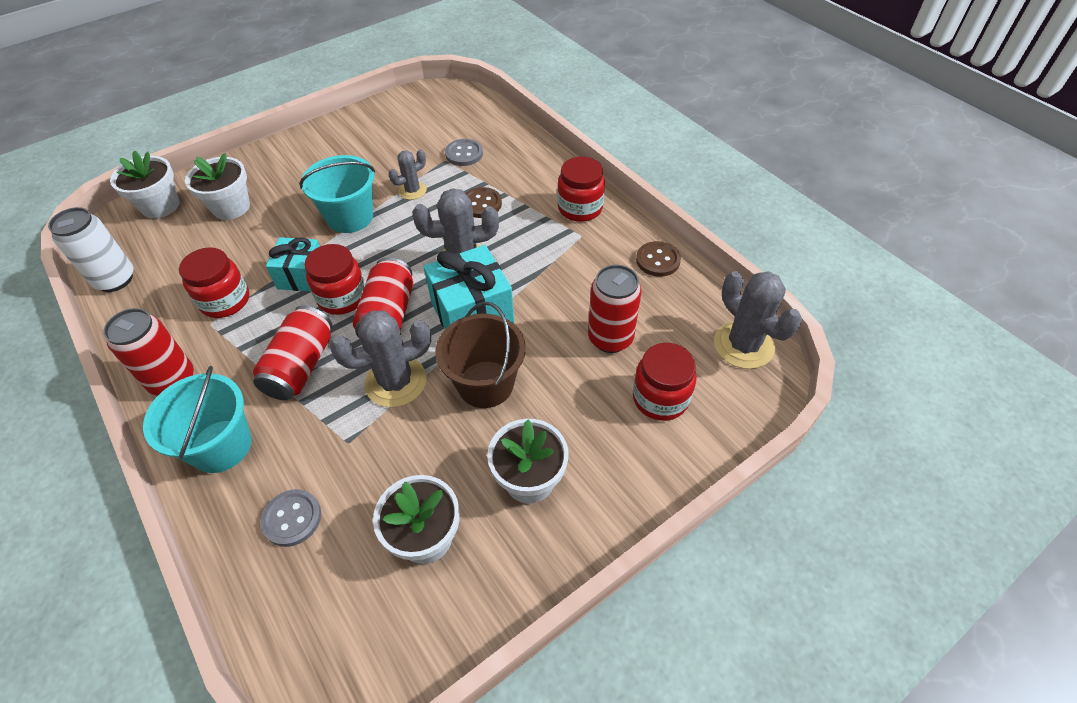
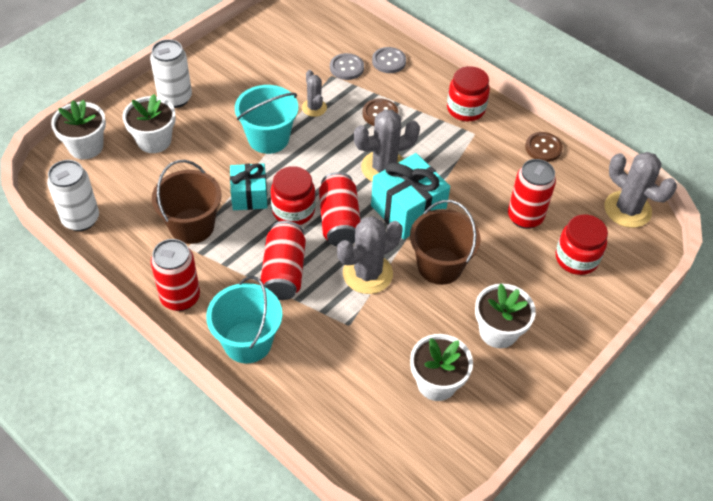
camera: 15 degrees left, 0 degrees up
red jar [179,247,249,318] -> brown bucket [152,160,222,244]
grey button [261,489,321,547] -> grey button moved to [372,47,406,73]
grey cactus [389,149,427,200] -> grey cactus turned 60 degrees counterclockwise [302,70,327,117]
none -> white can [150,39,192,108]

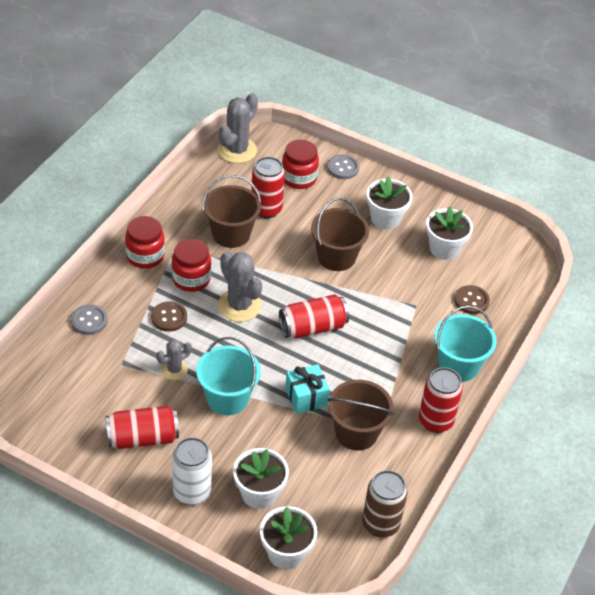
camera: 105 degrees left, 5 degrees down
white can [47,160,99,231] -> brown can [362,470,408,538]
red can [261,221,306,300] -> red can moved to [105,406,179,449]
red jar [271,166,316,225] -> red jar moved to [171,239,211,292]
grey button [330,53,364,80] -> grey button moved to [327,154,359,179]
grey cactus [337,216,402,294] -> none
turquoise gift [371,153,450,239] -> none
brown button [525,132,563,162] -> brown button moved to [454,285,490,314]
none -> brown bucket [203,175,261,248]

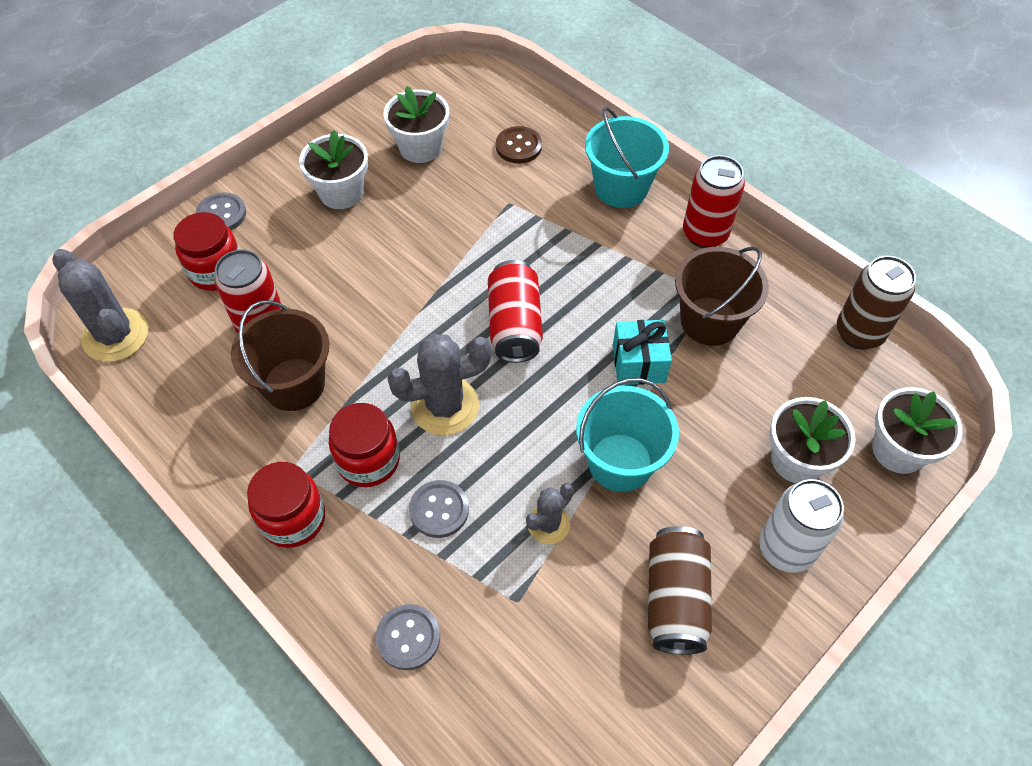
camera: 70 degrees left, 10 degrees up
red can [105,406,179,449] -> brown can [648,526,712,655]
brown button [151,301,187,332] -> grey button [409,480,469,538]
grey cactus [156,339,192,380] -> grey cactus turned 60 degrees clockwise [526,483,574,544]
brown bucket [311,198,369,271] -> none

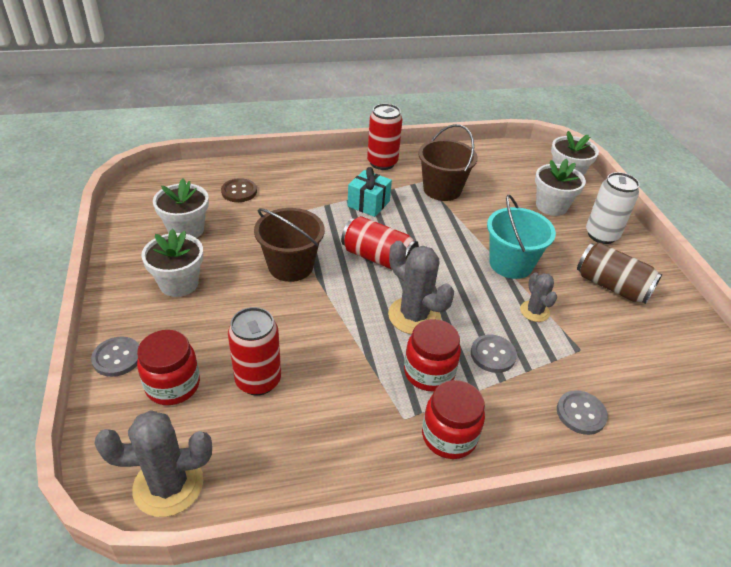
camera: 60 degrees left, 15 degrees down
brown bucket [231,300,329,411] -> brown bucket moved to [254,208,325,282]
grey cactus [387,334,492,436] -> grey cactus turned 60 degrees counterclockwise [388,241,454,334]
turquoise bucket [585,107,669,208] -> none
turquoise gift [613,320,672,385] -> turquoise gift moved to [347,167,392,217]
brown can [837,256,916,350] -> none

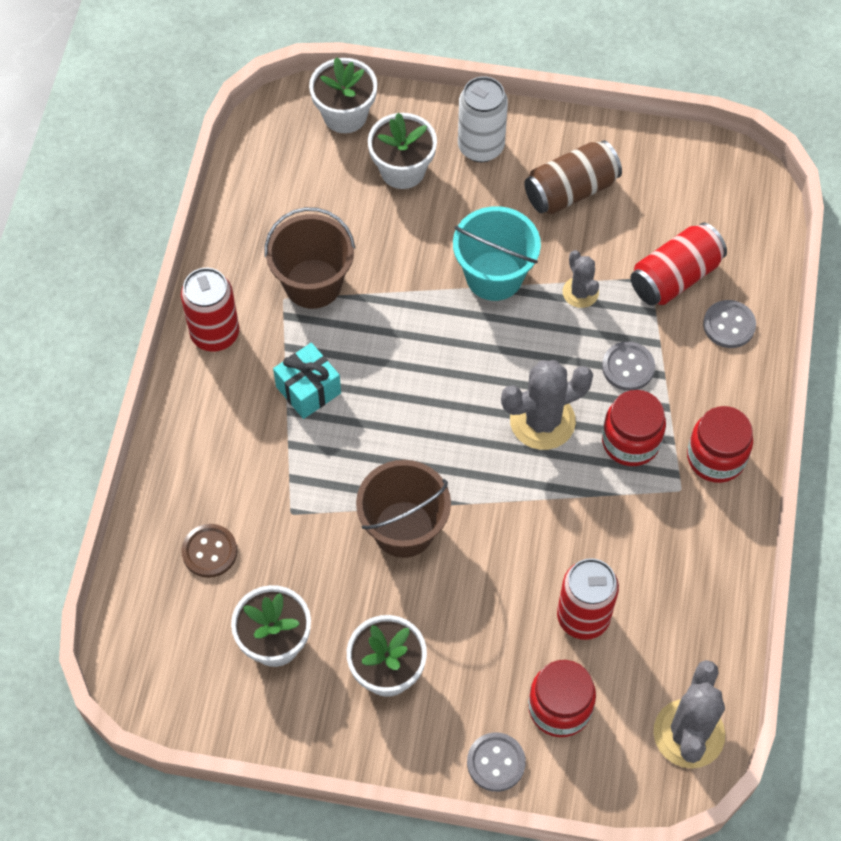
camera: 65 degrees left, 20 degrees up
red can [341,216,418,270] -> red can moved to [630,223,727,306]
grey cactus [520,272,557,322] -> grey cactus turned 60 degrees clockwise [563,250,599,308]

